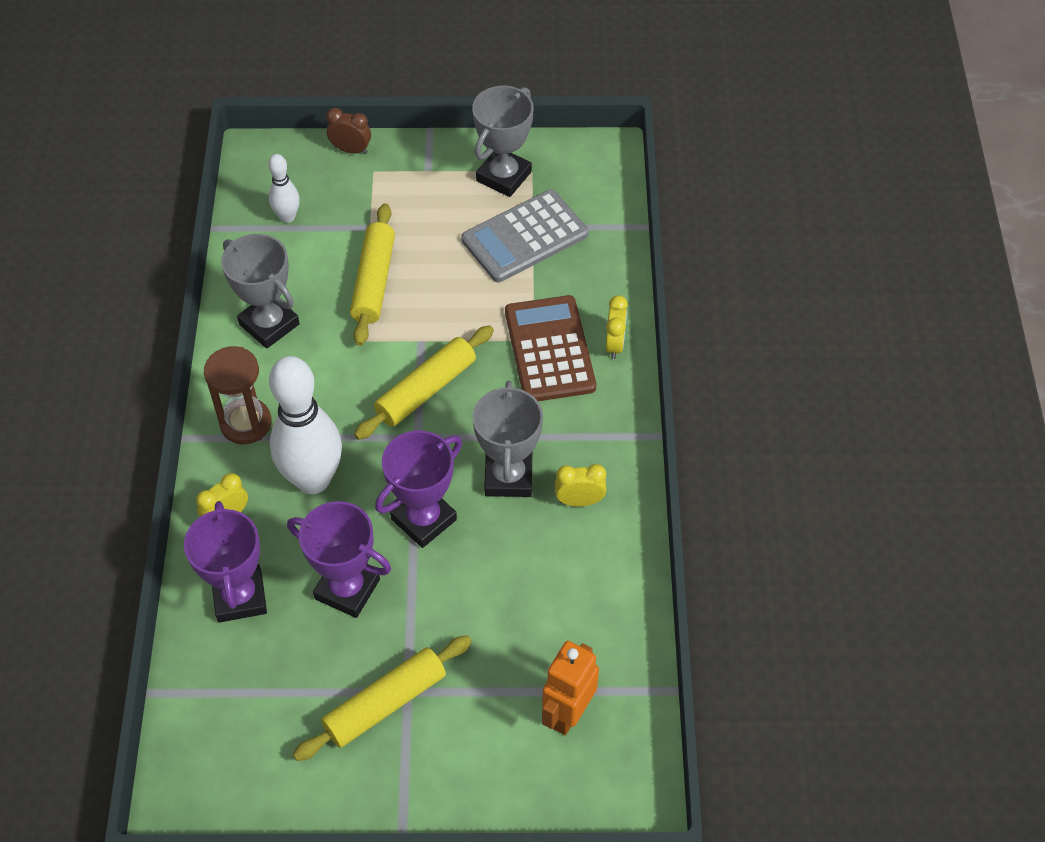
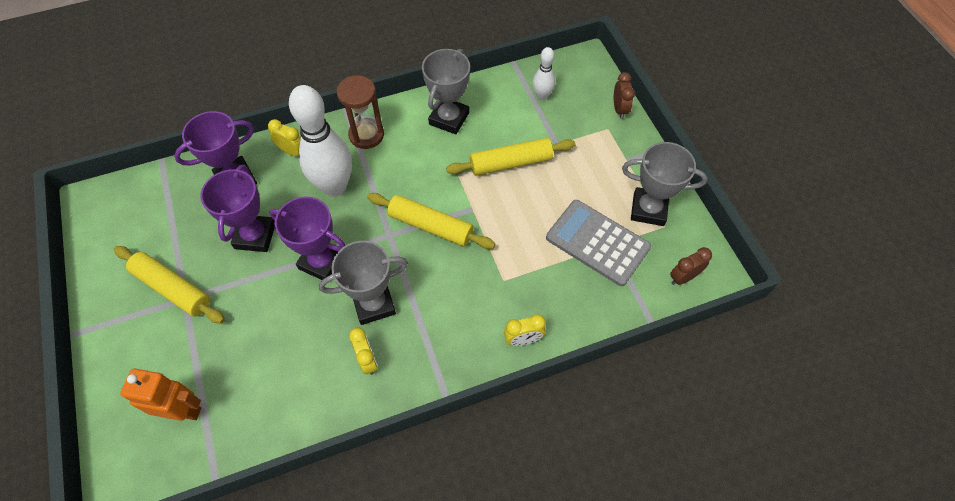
camera: 70 degrees right, 5 degrees up
brown calculator [505,295,596,401] -> none
none -> brown clock [670,247,712,285]

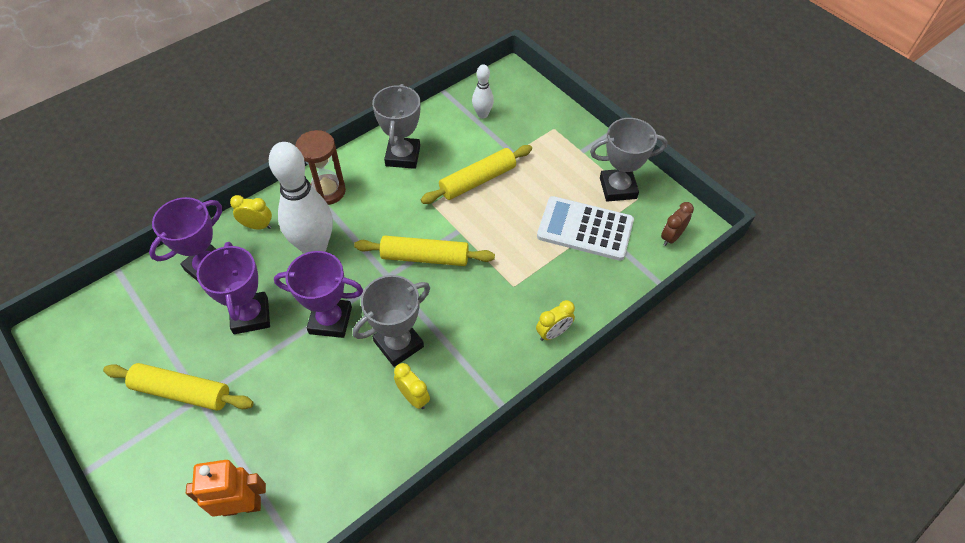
camera: 20 degrees left, 5 degrees down
grey calculator [546,200,651,286] -> white calculator [537,196,634,261]
brown clock [614,72,635,119] -> none

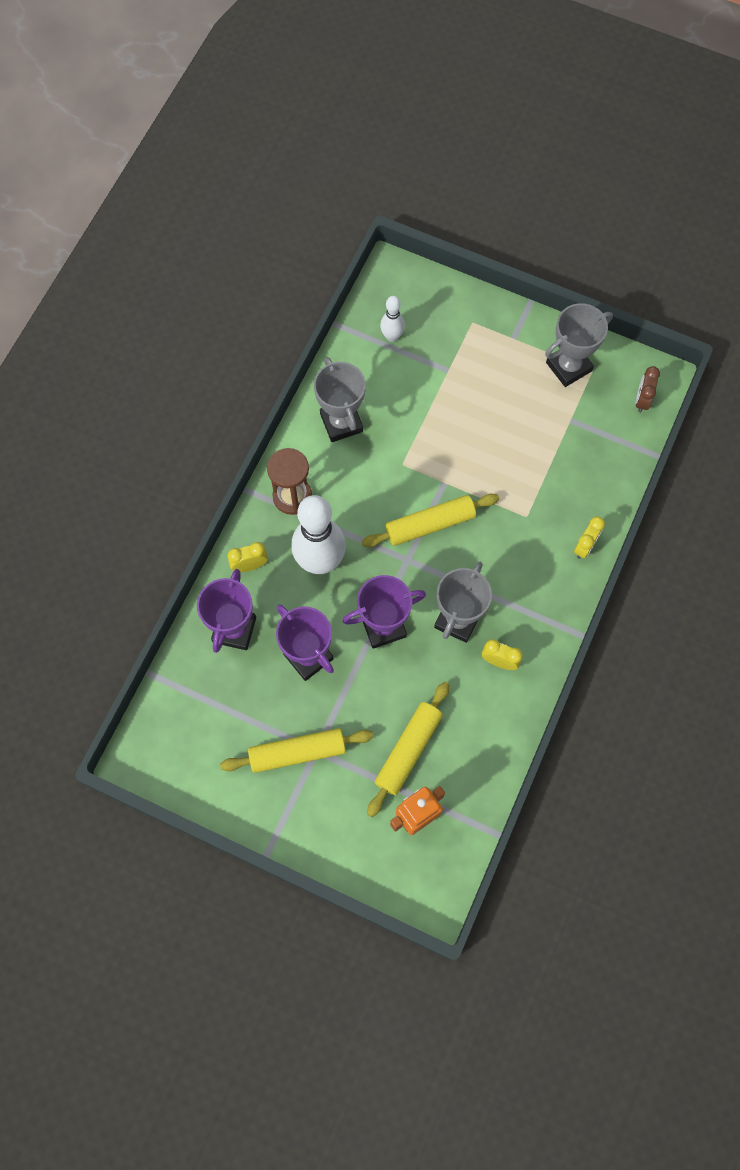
camera: 25 degrees left, 15 degrees up
yellow rolling pin [420,145,532,204] -> yellow rolling pin moved to [367,682,450,817]
white calculator [537,196,634,261] -> none

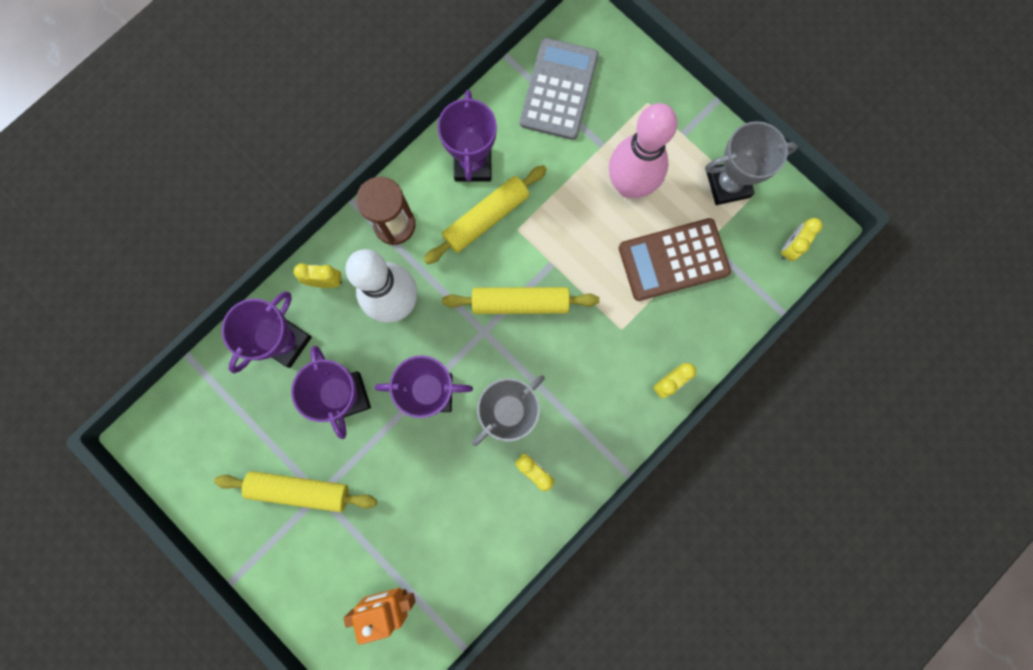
camera: 20 degrees right, 10 degrees up
grey trophy [314,357,366,442] -> purple trophy [437,90,497,182]
yellow rolling pin [367,682,450,817] -> yellow rolling pin moved to [424,165,547,264]
white bowling pin [380,296,405,342] -> grey calculator [520,38,599,140]
brown clock [635,366,660,413] -> yellow clock [781,218,823,261]
none -> pink bowling pin [609,103,677,198]
none -> brown calculator [619,218,731,301]

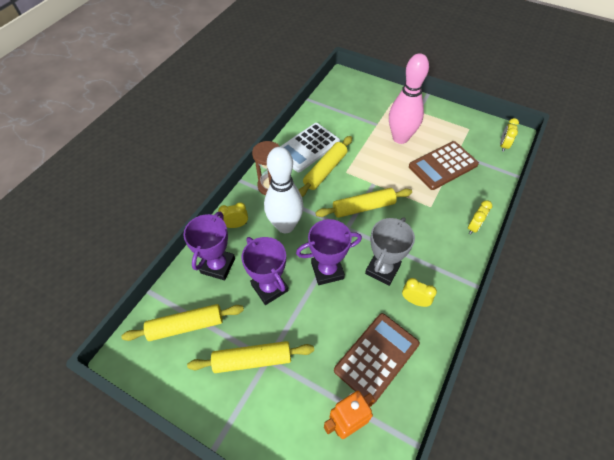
camera: 15 degrees left, 25 degrees down
purple trophy [437,90,497,182] -> white calculator [280,123,340,172]
grey calculator [520,38,599,140] -> none
grey trophy [705,121,798,205] -> none
none -> yellow rolling pin [121,304,244,341]
none -> brown calculator [334,313,420,404]

